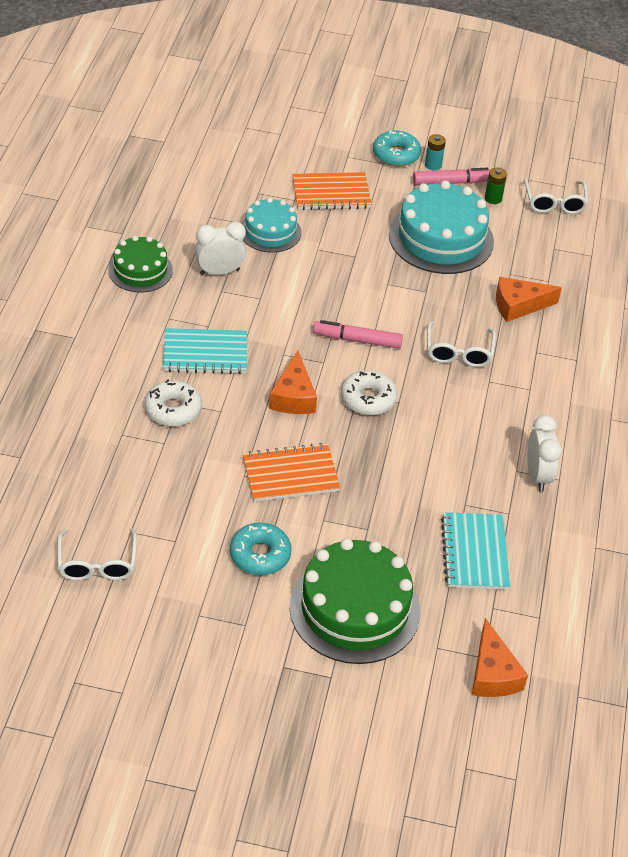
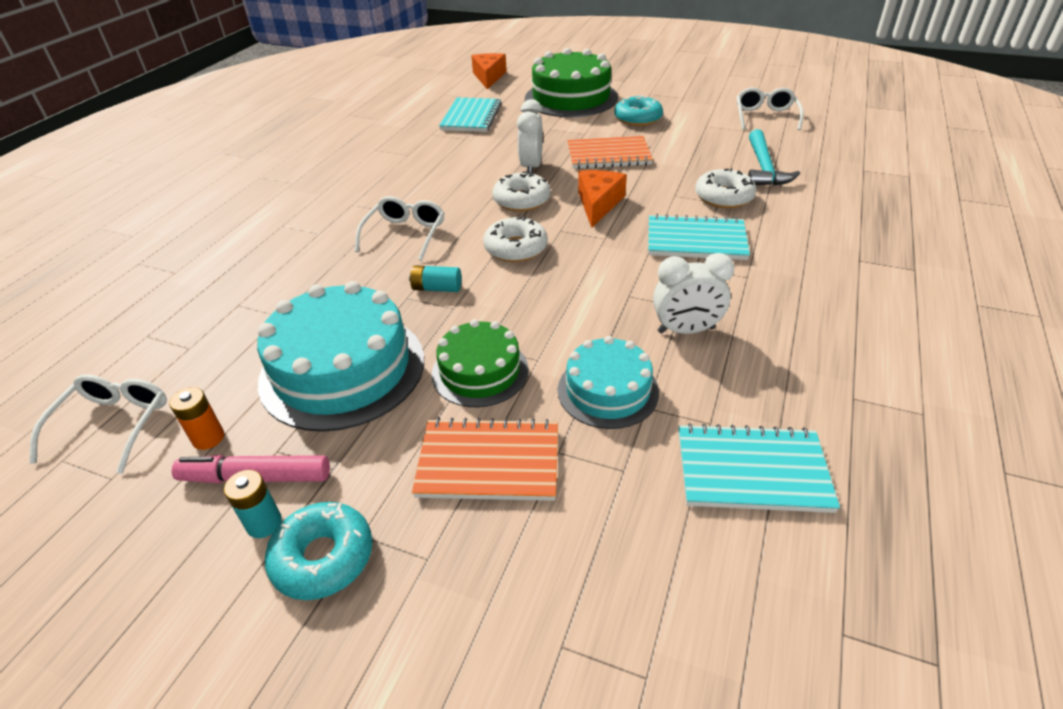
camera: 165 degrees left, 5 degrees down
green cake [108,236,173,292] -> green cake moved to [432,319,529,407]
pink marker [313,320,403,349] -> white donut [483,217,548,262]
green battery [485,167,507,204] -> orange battery [169,387,224,450]
orange cheese [496,277,562,322] -> none
white clock [527,415,562,492] -> white clock moved to [517,99,543,173]
none -> turquoise battery [409,265,462,292]
none -> turquoise notebook [679,423,840,513]
none -> turquoise hammer [748,129,800,186]

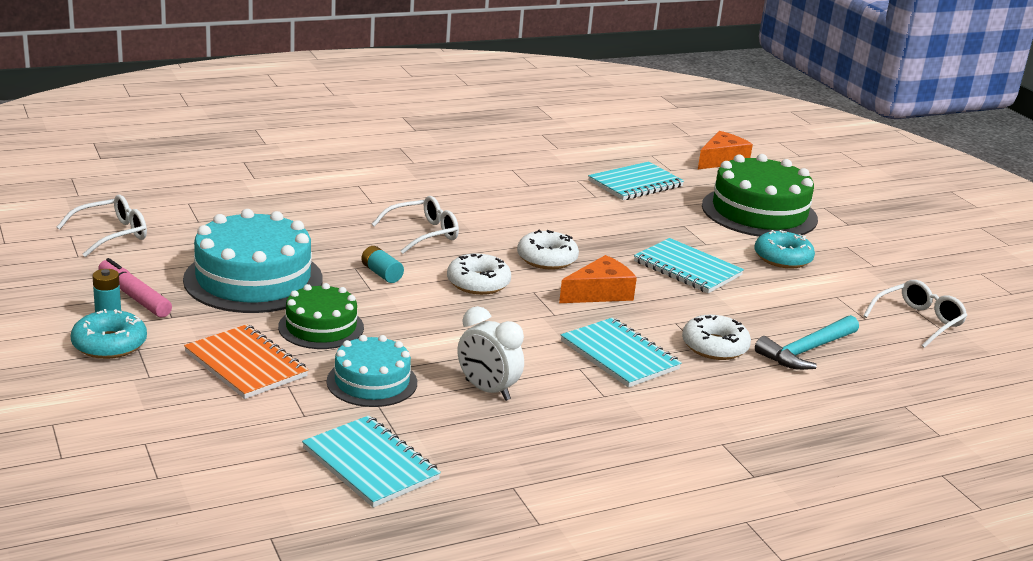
camera: 40 degrees right, 15 degrees down
orange battery [169,387,224,450] -> none
white clock [517,99,543,173] -> none
orange notebook [567,136,653,169] -> turquoise notebook [634,238,744,293]

